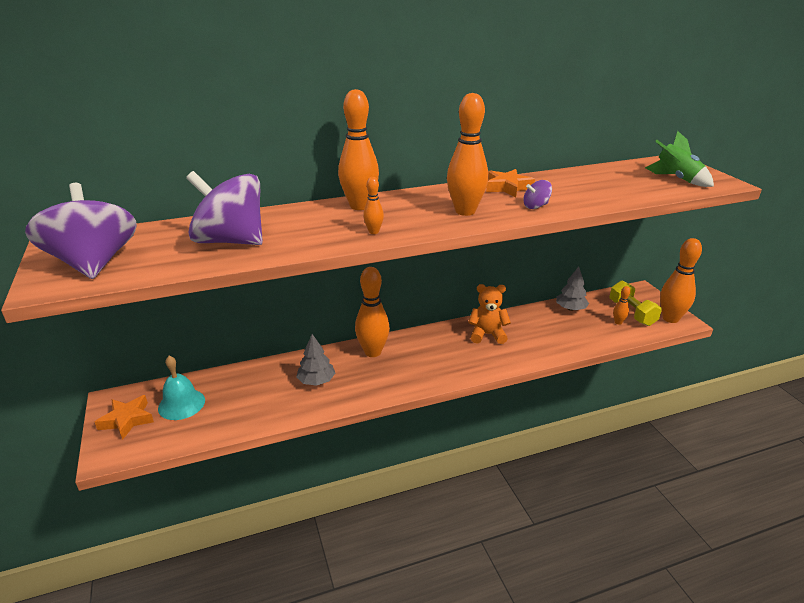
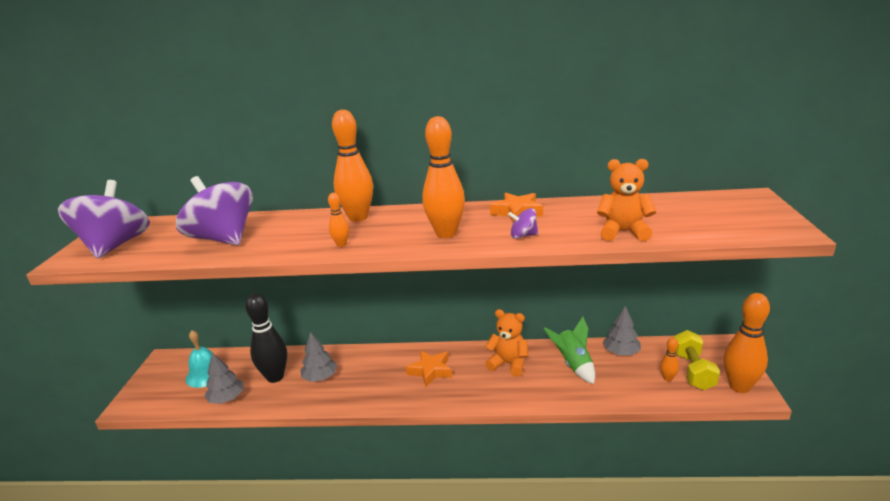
camera: 25 degrees right, 5 degrees down
orange star [95,395,154,440] -> orange star moved to [406,350,452,387]
orange bowling pin [355,267,390,357] -> none
green rocket [645,131,714,187] -> green rocket moved to [544,317,595,384]
none -> grey tree [204,353,244,404]
none -> black bowling pin [245,293,287,383]
none -> orange teddy bear [597,159,656,241]

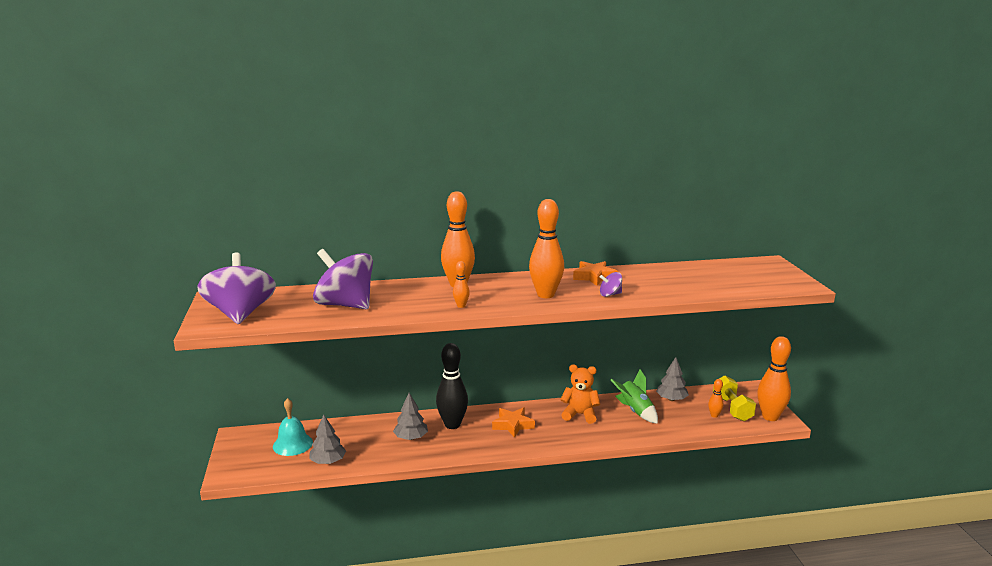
camera: 15 degrees left, 5 degrees down
black bowling pin [245,293,287,383] -> black bowling pin moved to [436,343,468,429]
orange teddy bear [597,159,656,241] -> none

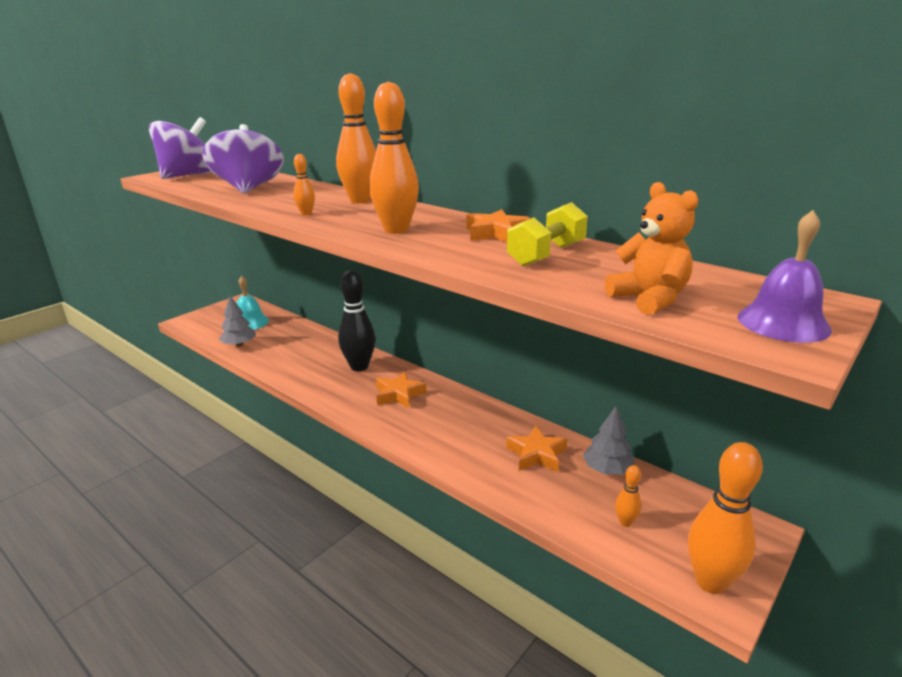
camera: 50 degrees right, 5 degrees up
grey tree [393,393,428,440] -> none
orange teddy bear [560,365,600,424] -> orange teddy bear moved to [605,182,699,315]
purple spinning top [600,272,622,297] -> none
green rocket [611,369,658,424] -> orange star [506,426,567,472]
yellow dumbbell [713,376,756,421] -> yellow dumbbell moved to [507,202,588,267]
none -> purple bell [738,210,832,343]

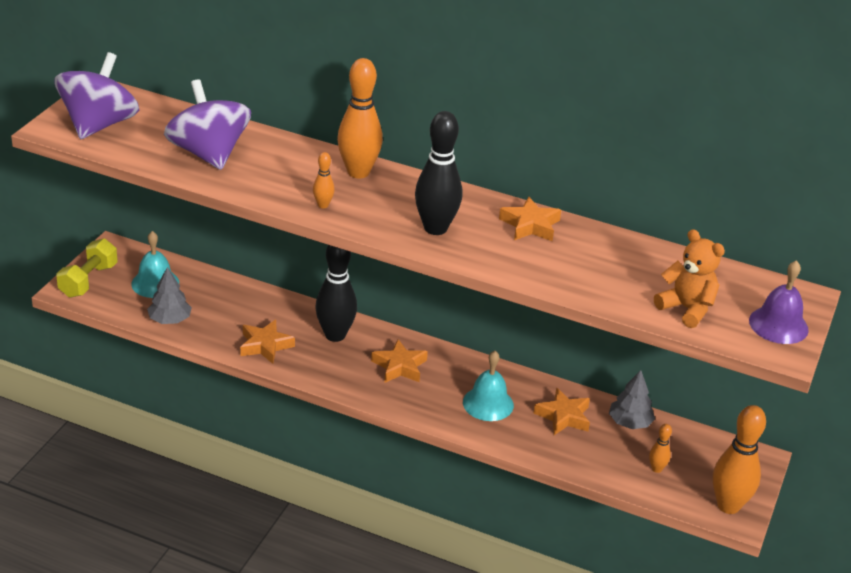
camera: 20 degrees left, 10 degrees up
orange bowling pin [369,82,419,234] -> black bowling pin [415,111,462,235]
yellow dumbbell [507,202,588,267] -> yellow dumbbell moved to [57,238,117,298]
none -> orange star [240,320,295,364]
none -> turquoise bell [463,351,514,421]

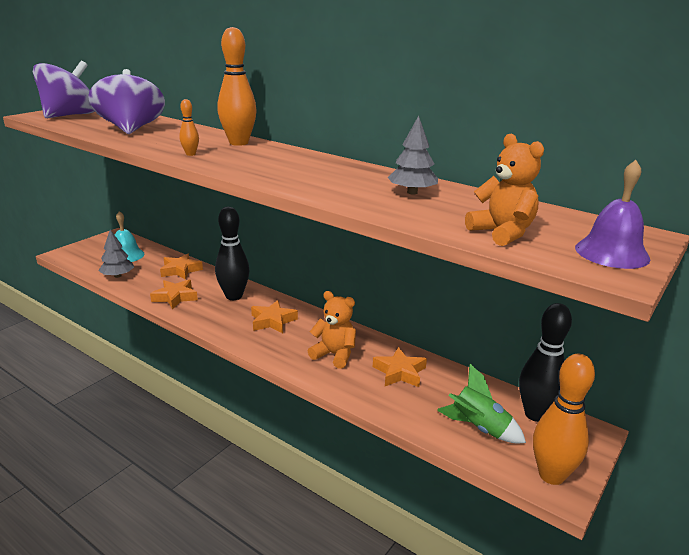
camera: 15 degrees right, 10 degrees down
yellow dumbbell [57,238,117,298] -> none
black bowling pin [415,111,462,235] -> black bowling pin moved to [519,303,572,422]
turquoise bell [463,351,514,421] -> orange teddy bear [308,291,356,369]
orange star [499,197,561,241] -> orange star moved to [160,253,203,280]
grey tree [609,370,655,429] -> grey tree moved to [388,115,438,195]
orange bowling pin [649,424,672,473] -> green rocket [437,364,526,443]

